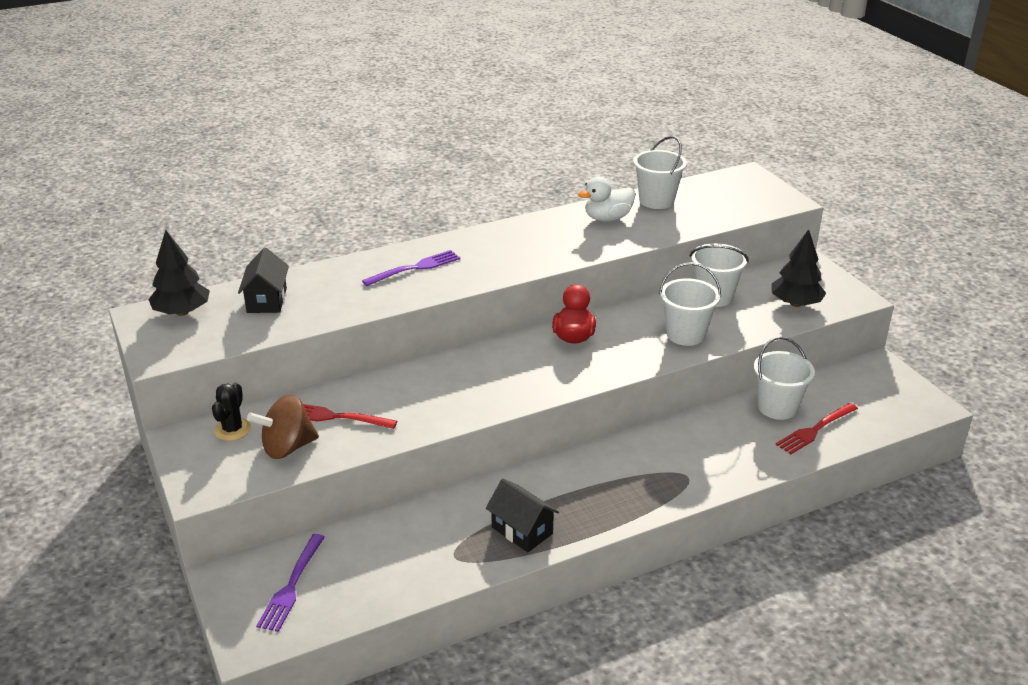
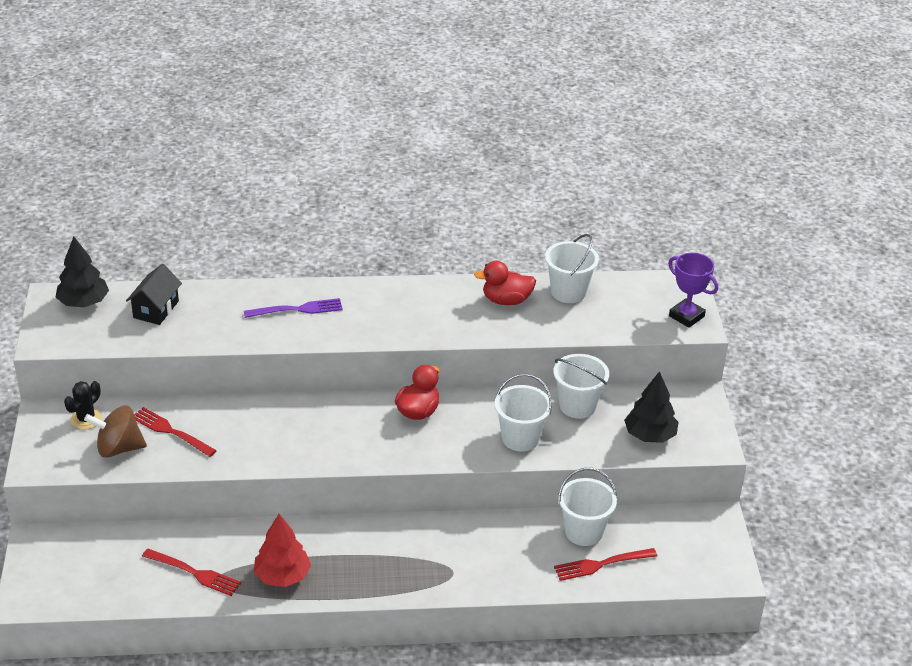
camera: 20 degrees right, 5 degrees up
purple fork [256,534,325,632] -> none
black house [486,479,559,552] -> red tree [254,514,311,587]
white duck [578,177,635,222] -> red duck [474,261,536,305]
none -> red fork [142,548,241,596]
none -> purple trophy [668,253,718,328]

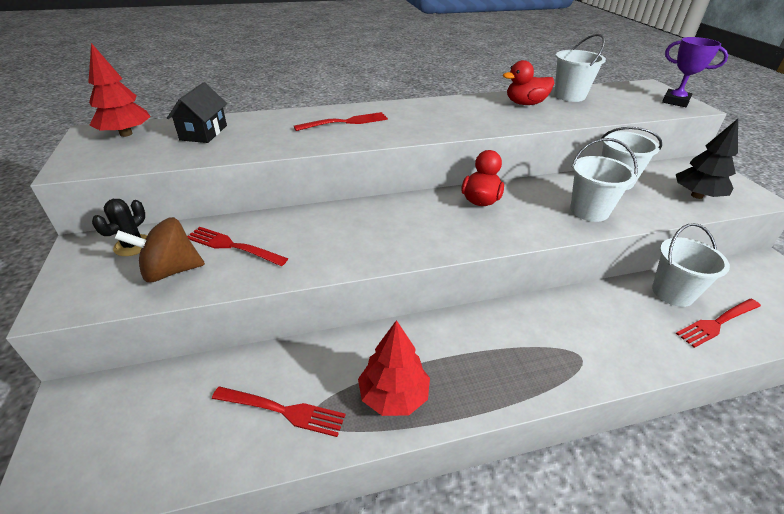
camera: 10 degrees left, 0 degrees up
black tree [56,237,109,307] -> red tree [88,43,151,137]
purple fork [244,298,343,318] -> red fork [294,112,388,131]

